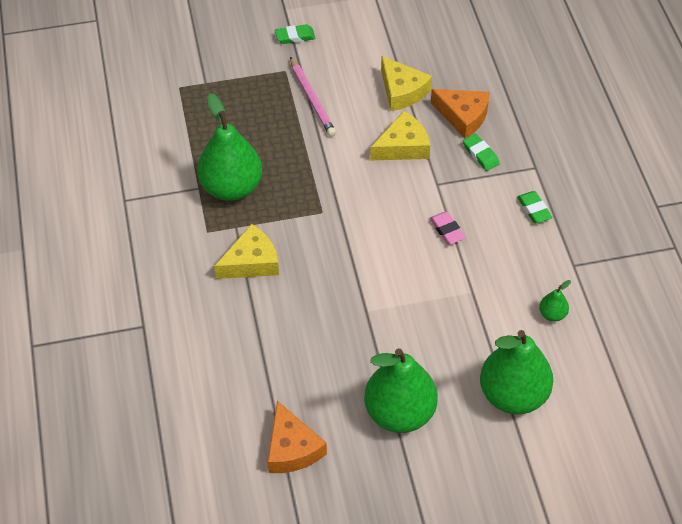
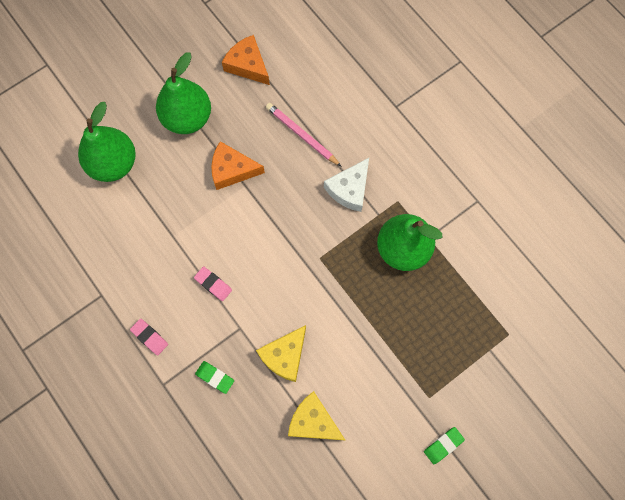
camera: 155 degrees right, 20 degrees up
yellow cheese [214,224,279,279] -> white cheese [324,158,369,212]
pink pencil [290,57,336,137] -> pink pencil moved to [266,103,342,167]
orange cheese [431,89,490,139] -> orange cheese moved to [211,141,265,190]
green eraser [517,191,553,223] -> pink eraser [130,319,168,355]
green pear [539,280,571,322] -> none

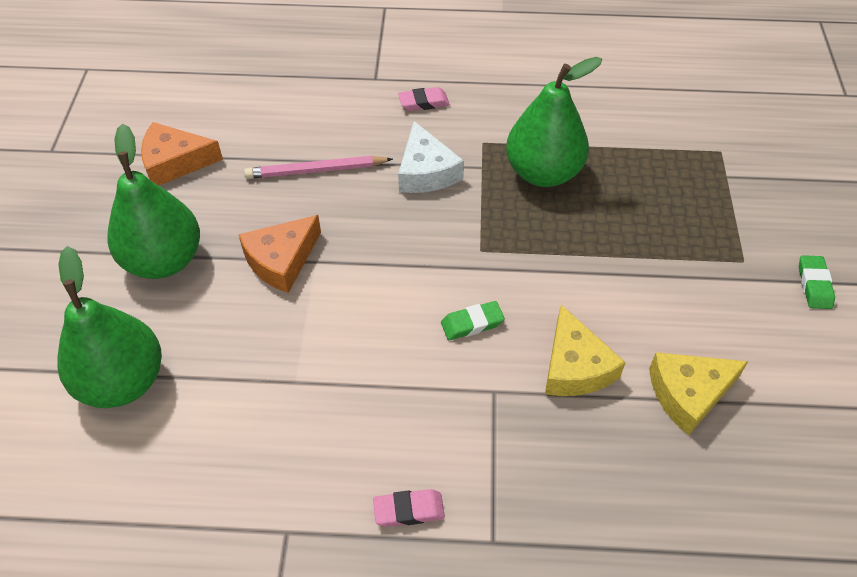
camera: 50 degrees left, 20 degrees down
pink eraser [194,267,232,301] -> pink eraser moved to [398,87,449,111]
green eraser [195,361,234,394] -> green eraser moved to [441,301,505,340]

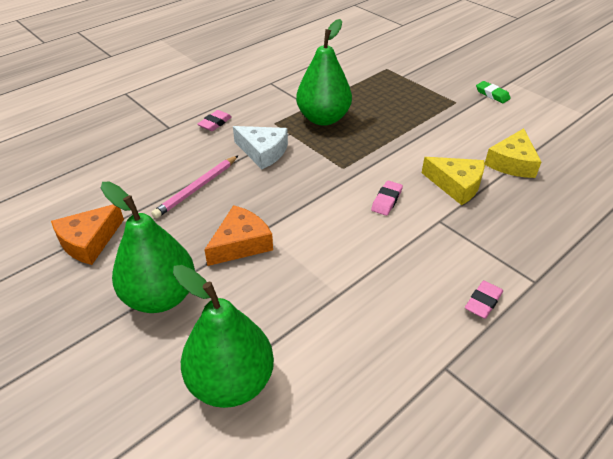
camera: 45 degrees left, 10 degrees down
orange cheese [238,215,321,293] -> orange cheese turned 135 degrees counterclockwise [204,205,273,266]
green eraser [441,301,505,340] -> pink eraser [371,180,403,216]

